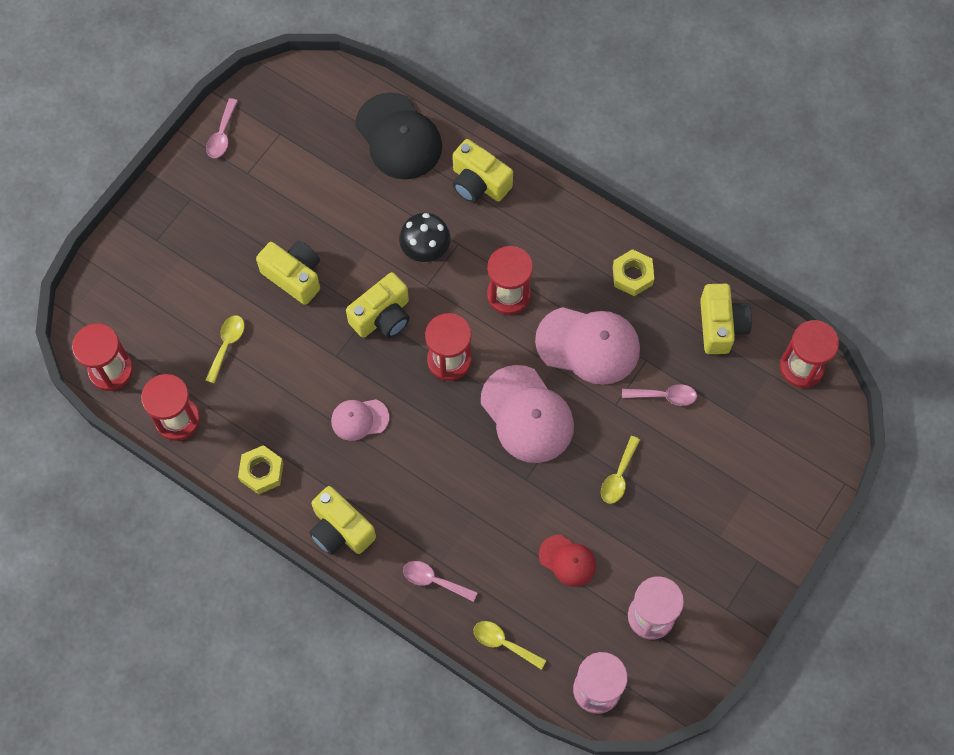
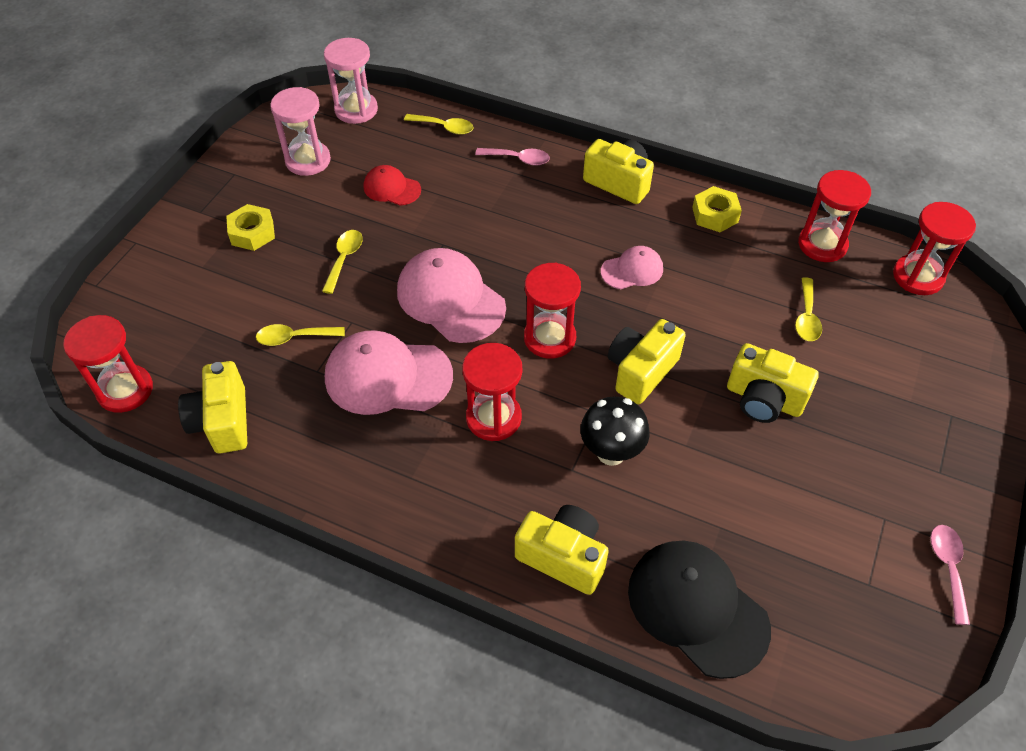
camera: 170 degrees right, 15 degrees down
yellow nut [613,249,654,296] -> yellow nut moved to [226,204,275,251]
pink spoon [622,384,697,406] -> yellow spoon [256,324,345,346]

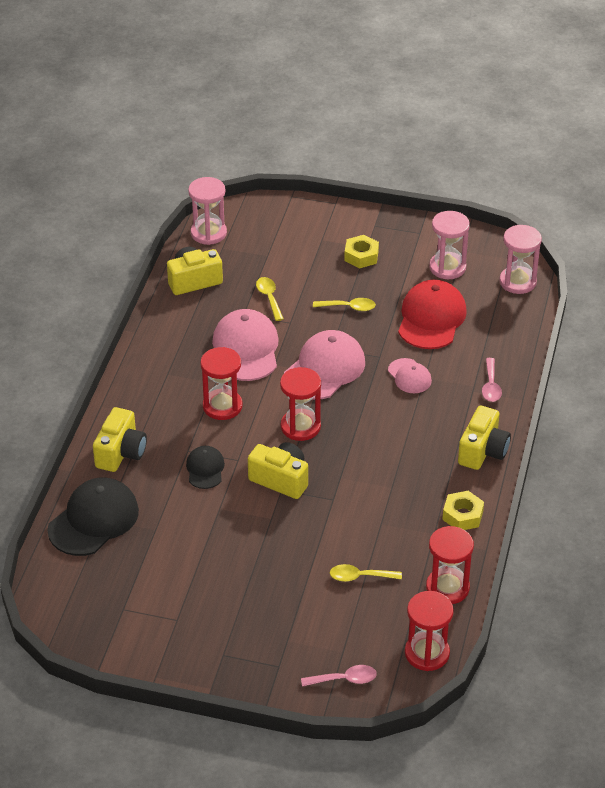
camera: 80 degrees right, 10 degrees down
red hourglass [63,315,153,413] -> pink hourglass [188,177,227,245]
red cap [364,165,421,206] -> red cap [398,280,467,349], size x1.84
yellow spoon [404,114,474,135] -> none
black mushroom [580,397,650,466] -> black cap [186,446,225,489]
pink cap [601,246,663,289] -> pink cap moved to [388,358,432,393]
yellow camera [727,343,819,423] -> none
pink spoon [930,525,970,625] -> pink spoon moved to [301,665,377,687]

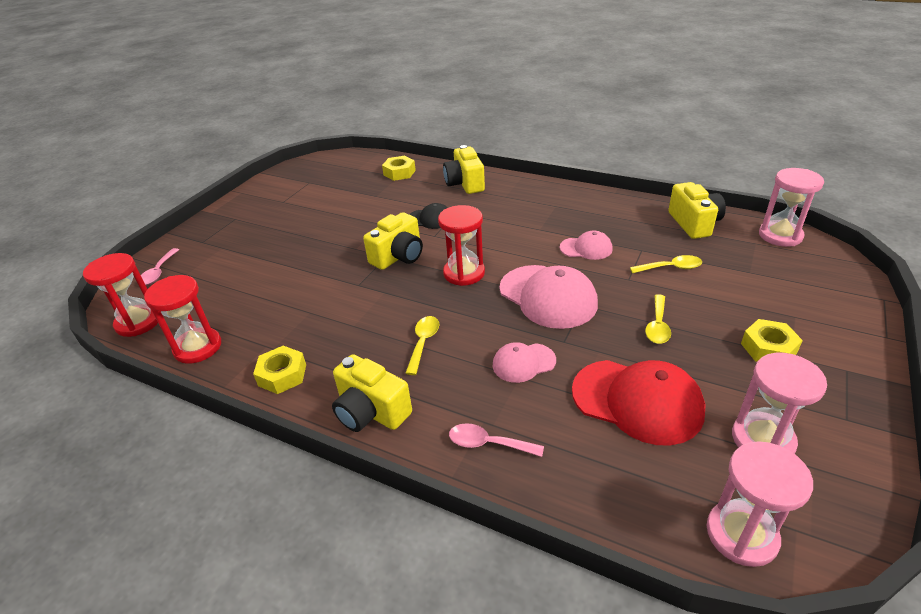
camera: 105 degrees right, 5 degrees down
black cap [47,477,139,556] -> yellow nut [382,156,416,181]
yellow camera [93,407,147,472] -> yellow camera turned 45 degrees clockwise [443,145,485,194]
red hourglass [200,347,243,420] -> none
pink cap [212,309,279,381] -> pink cap [560,230,613,260], size x0.54
yellow spoon [330,564,402,582] -> yellow spoon moved to [406,316,439,375]

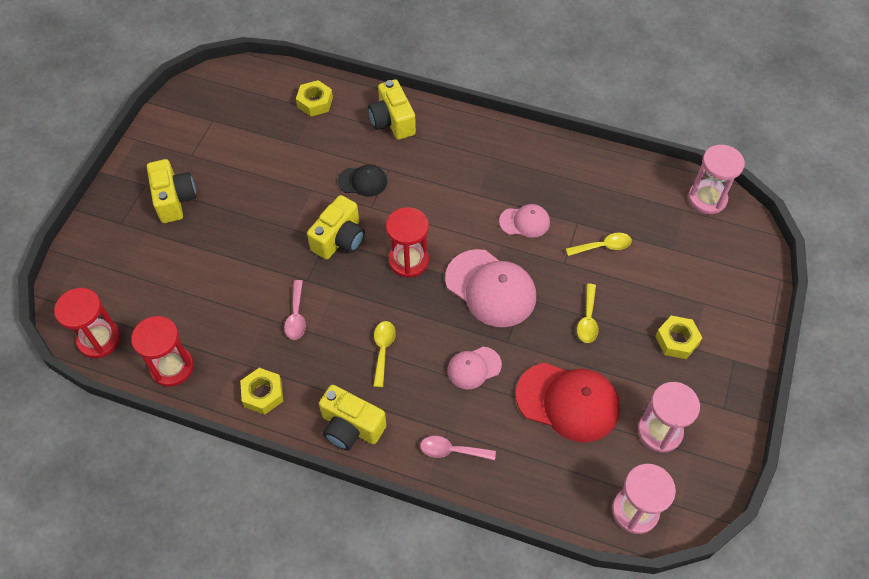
camera: 10 degrees left, 20 degrees up
pink spoon [141,248,179,285] -> pink spoon moved to [284,280,306,340]
yellow camera [668,182,726,239] -> yellow camera moved to [147,159,197,223]

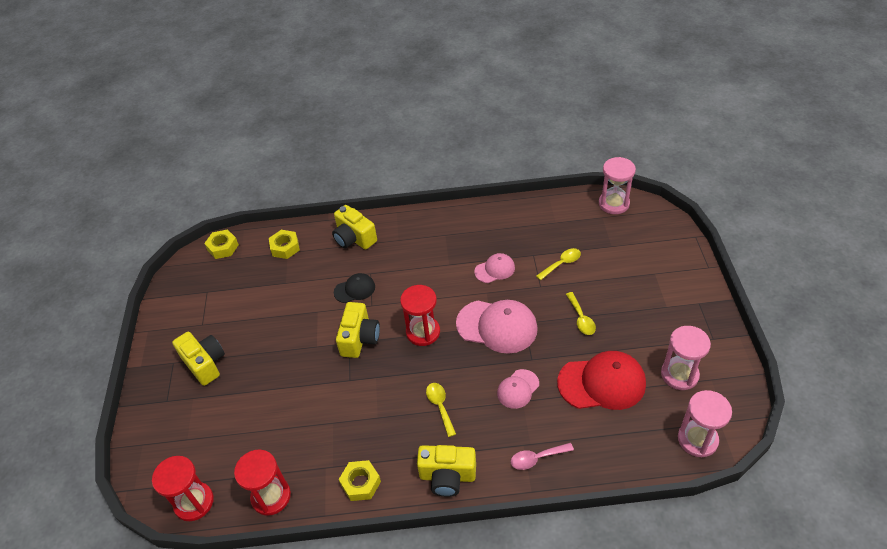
camera: 20 degrees left, 10 degrees down
pink spoon [284,280,306,340] -> none
yellow nut [655,316,702,359] -> yellow nut moved to [204,229,239,259]

